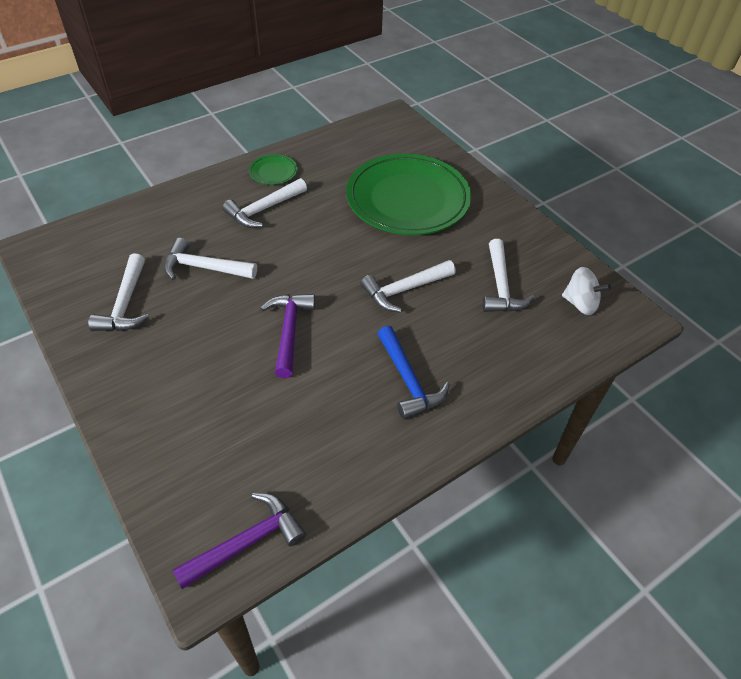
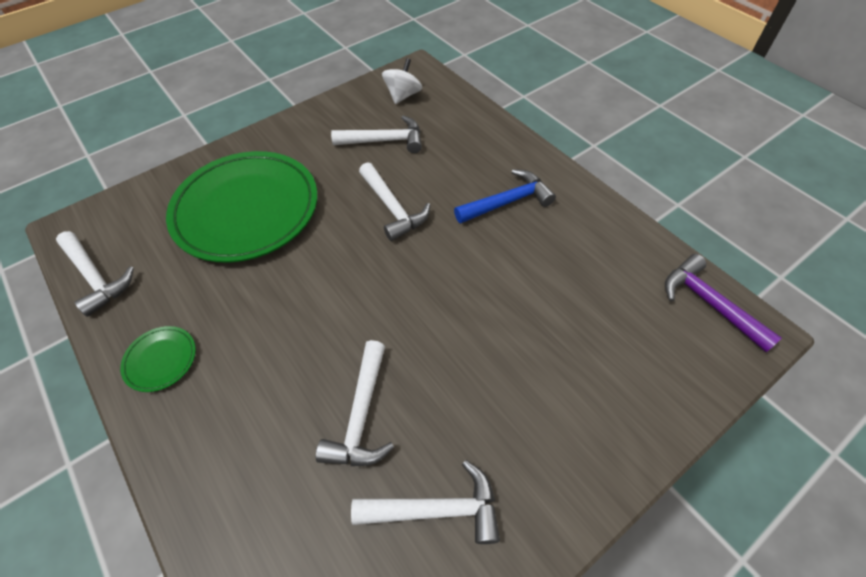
camera: 90 degrees left, 5 degrees up
white hammer [222,178,307,228] -> white hammer moved to [56,231,134,317]
purple hammer [260,294,315,378] -> none

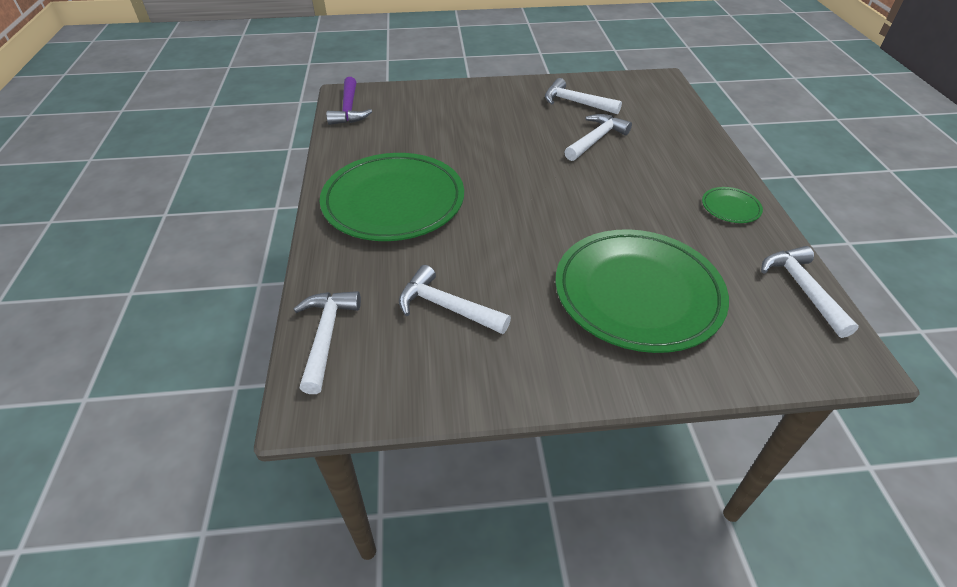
camera: 150 degrees left, 10 degrees down
white hammer [359,162,430,241] -> white hammer moved to [294,291,361,394]
white spinning top [382,58,422,104] -> none
blue hammer [454,169,556,223] -> green plate [320,153,464,241]

